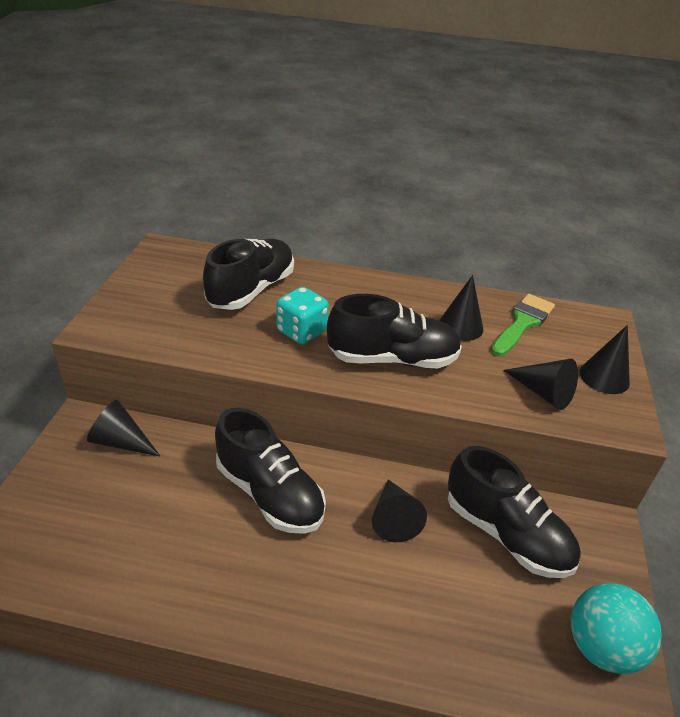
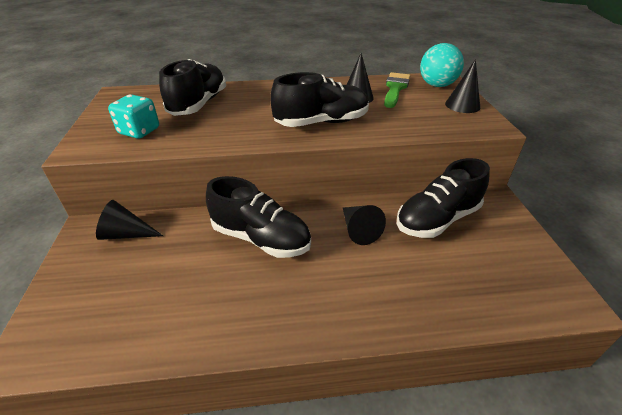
camera: 15 degrees left, 0 degrees up
turquoise dice [276,287,329,344] -> turquoise dice moved to [108,94,159,139]
black shoe [447,446,581,578] -> black shoe turned 120 degrees clockwise [397,158,490,238]
black cone [503,359,578,410] -> none
turquoise ball [570,583,662,674] -> turquoise ball moved to [420,43,464,87]

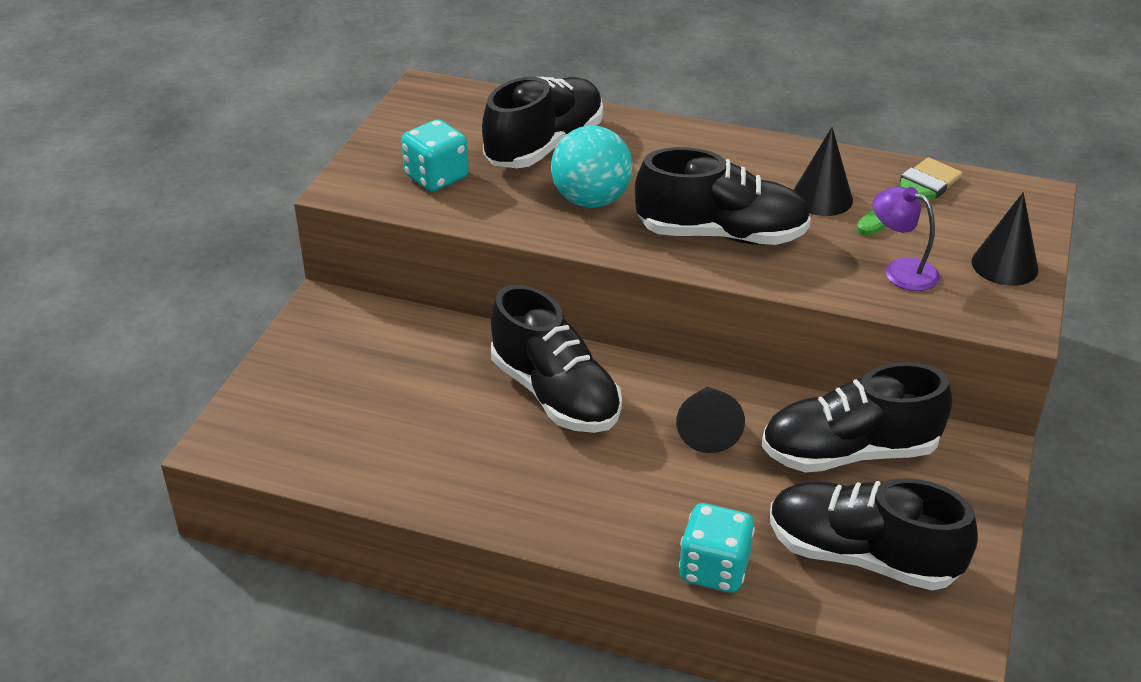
camera: 25 degrees right, 0 degrees up
black cone [96,200,163,240] -> none
turquoise ball [420,43,464,87] -> turquoise ball moved to [551,126,633,208]
none -> turquoise dice [679,503,755,593]
none -> black shoe [770,478,978,591]
none -> purple lamp [873,186,940,291]

